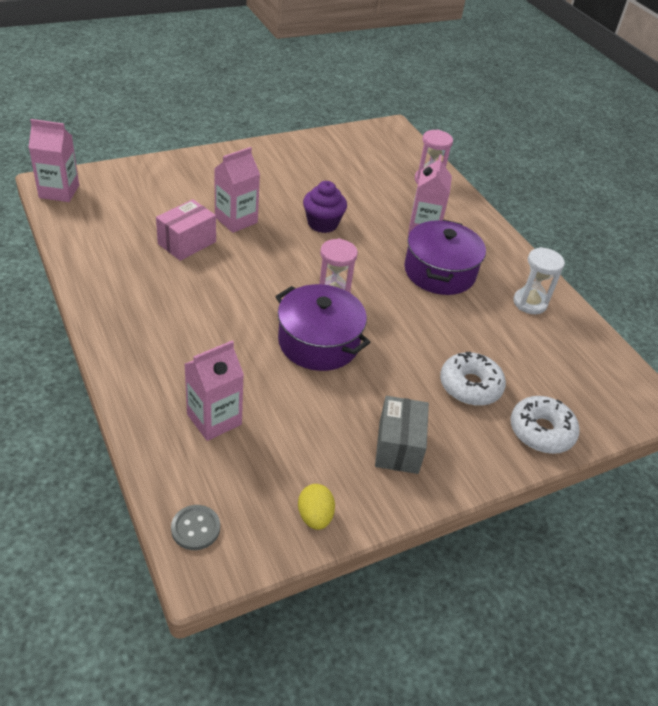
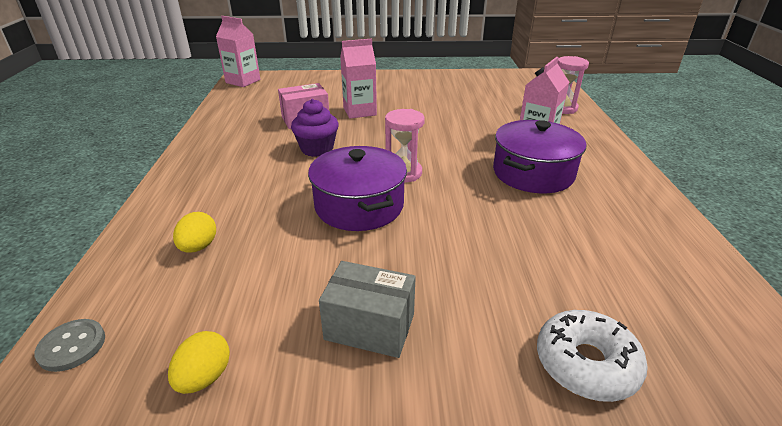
camera: 30 degrees right, 10 degrees down
pink carton [184,341,244,441] -> yellow egg [173,212,216,253]
purple cupcake [303,181,347,233] -> purple cupcake moved to [291,99,339,157]
grey box [375,396,429,474] -> grey box turned 75 degrees clockwise [319,261,416,358]
white donut [440,352,506,406] -> none
white hourglass [513,247,565,314] -> none

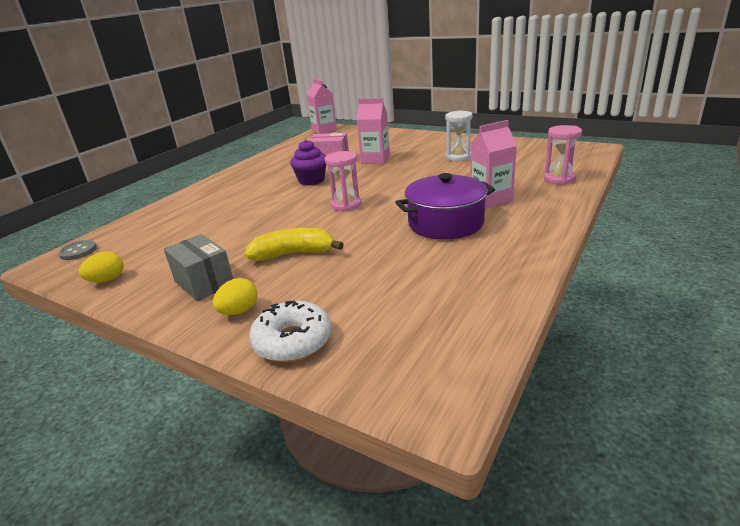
camera: 35 degrees right, 5 degrees down
yellow egg [173,212,216,253] -> yellow egg moved to [213,278,257,315]
purple pot [308,146,407,231] -> none
none -> yellow banana [244,228,344,261]
none -> white hourglass [445,110,473,161]

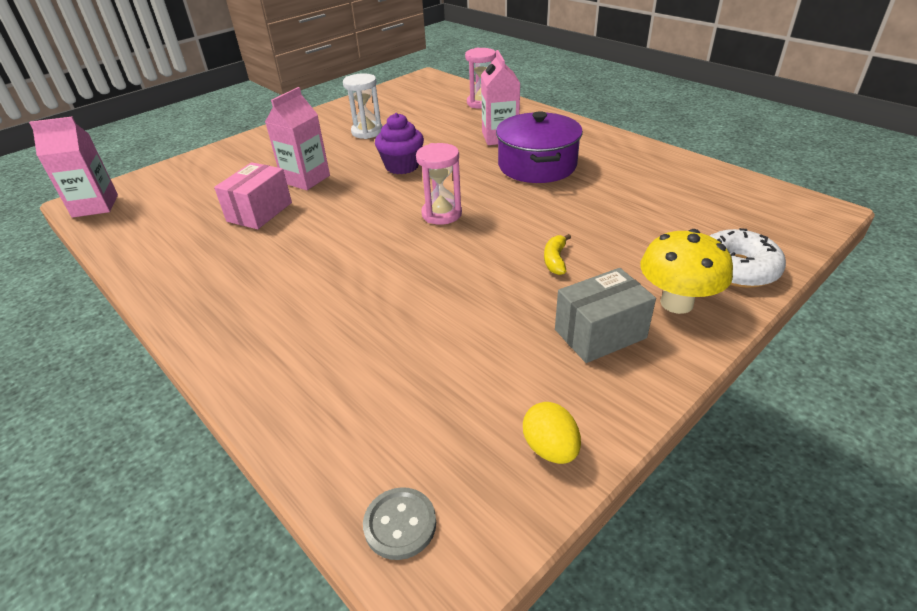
camera: 75 degrees left, 10 degrees up
yellow egg [213,278,257,315] -> yellow mushroom [641,229,733,314]
yellow banana [244,228,344,261] -> yellow banana [544,234,571,275], size x0.54
purple cupcake [290,139,326,186] -> purple cupcake moved to [375,113,424,174]

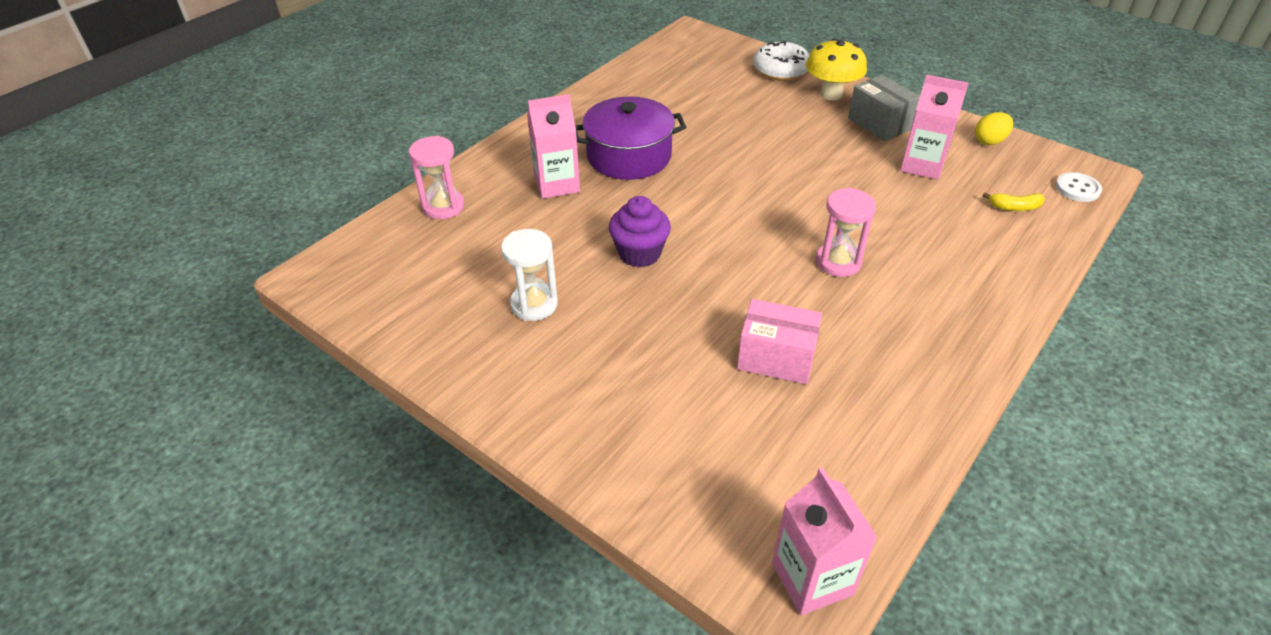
camera: 100 degrees left, 5 degrees up
pink carton [265,87,330,190] -> pink carton moved to [900,75,969,180]
grey button [363,487,436,560] -> white button [1055,172,1102,202]
pink hourglass [416,143,462,225] -> pink hourglass moved to [816,188,876,277]
yellow banana [544,234,571,275] -> yellow banana moved to [982,192,1045,211]

